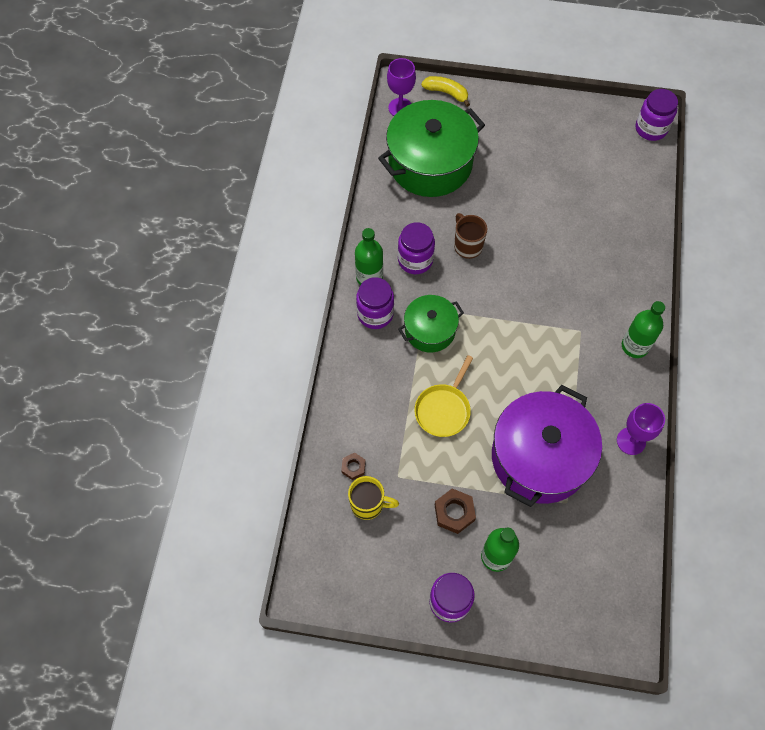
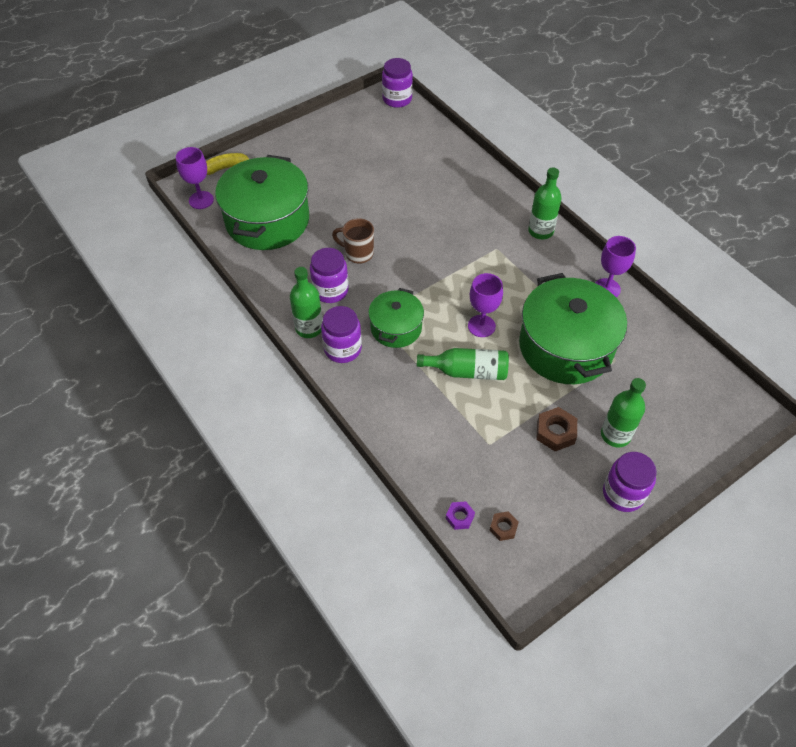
camera: 45 degrees left, 10 degrees down
brown nut [341,453,366,480] -> brown nut moved to [489,511,519,541]
yellow mug [348,476,399,520] -> none
yellow pan [414,355,473,437] -> green bottle [417,348,509,380]
purple pot [492,385,602,507] -> green pot [519,273,627,384]
none -> purple nut [446,501,475,530]
none -> purple goblet [468,273,503,337]

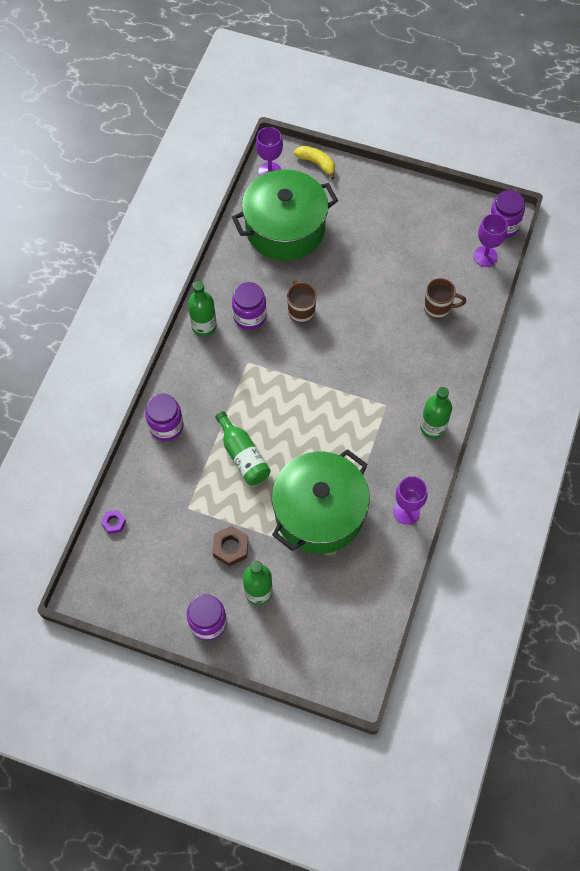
camera: 55 degrees right, 10 degrees up
purple jar [321,306,362,363] -> purple jar moved to [145,394,183,441]
green pot [368,288,424,348] -> none
purple goblet [468,273,503,337] -> purple goblet moved to [473,214,508,267]
brown nut [489,511,519,541] -> none
none -> brown mug [424,278,466,319]

